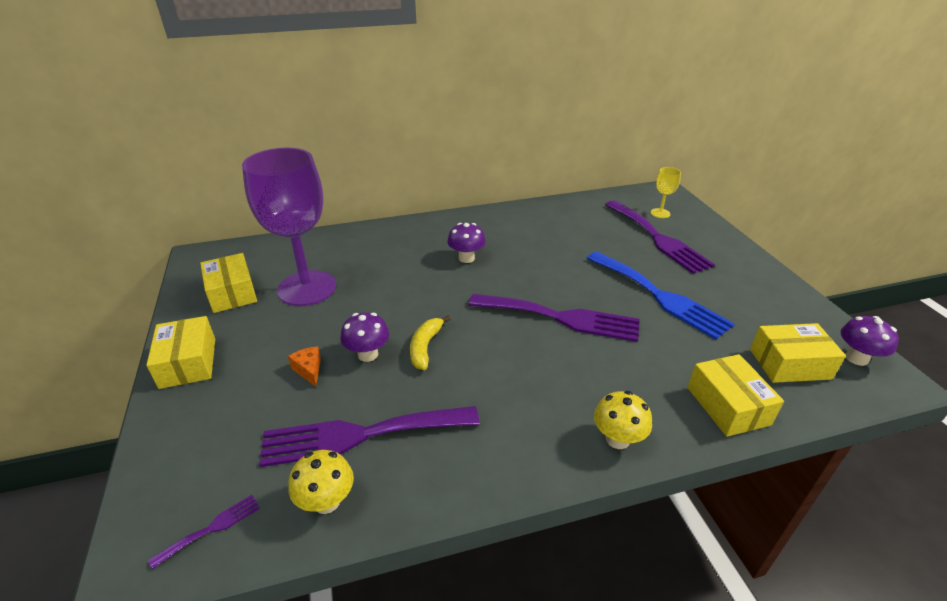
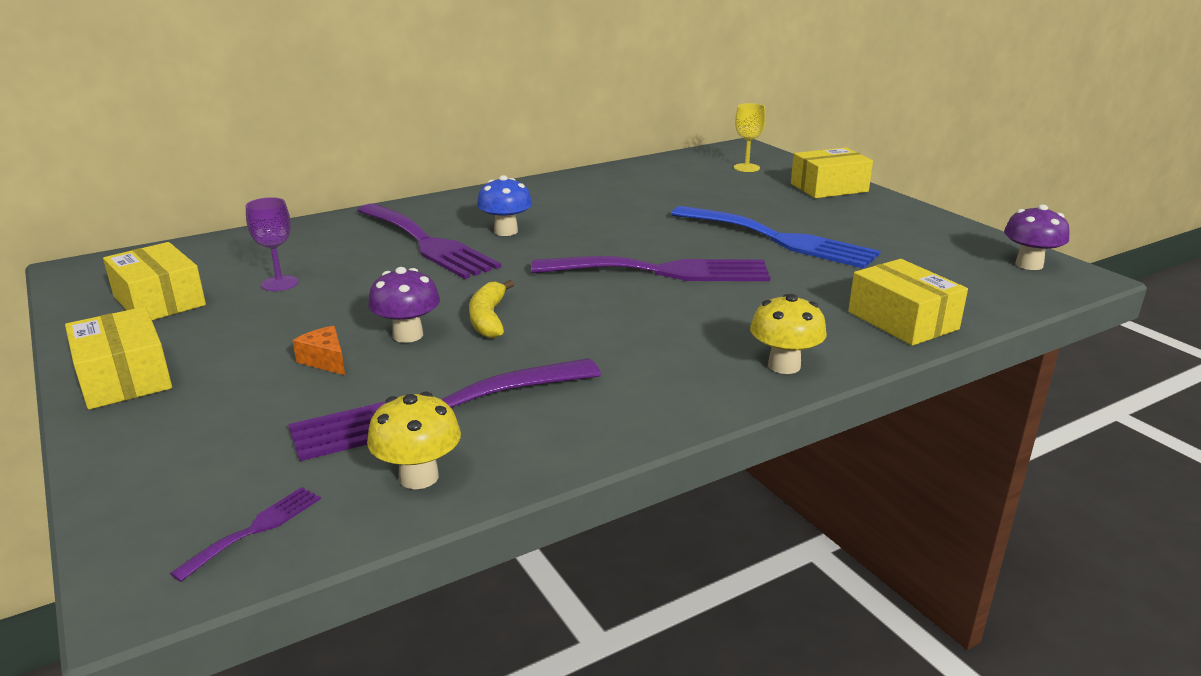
camera: 15 degrees left, 10 degrees down
purple goblet [242,148,336,306] -> purple goblet [246,197,298,291], size x0.41
purple mushroom [447,223,486,263] -> blue mushroom [477,175,532,236]
purple fork [605,200,715,274] -> purple fork moved to [357,203,501,279]
yellow box [750,323,846,383] -> yellow box moved to [791,147,873,198]

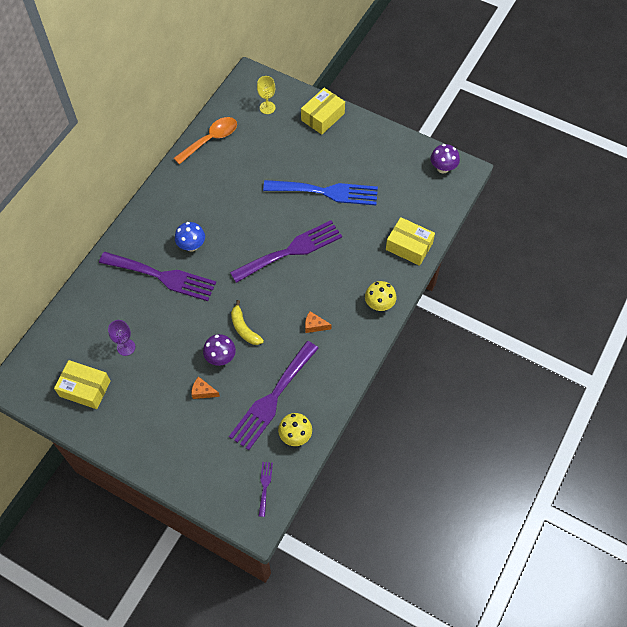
camera: 30 degrees left, 35 degrees up
yellow box [65,307,172,409] -> none
none -> orange spoon [174,117,237,164]
none -> orange cheese [305,311,331,333]

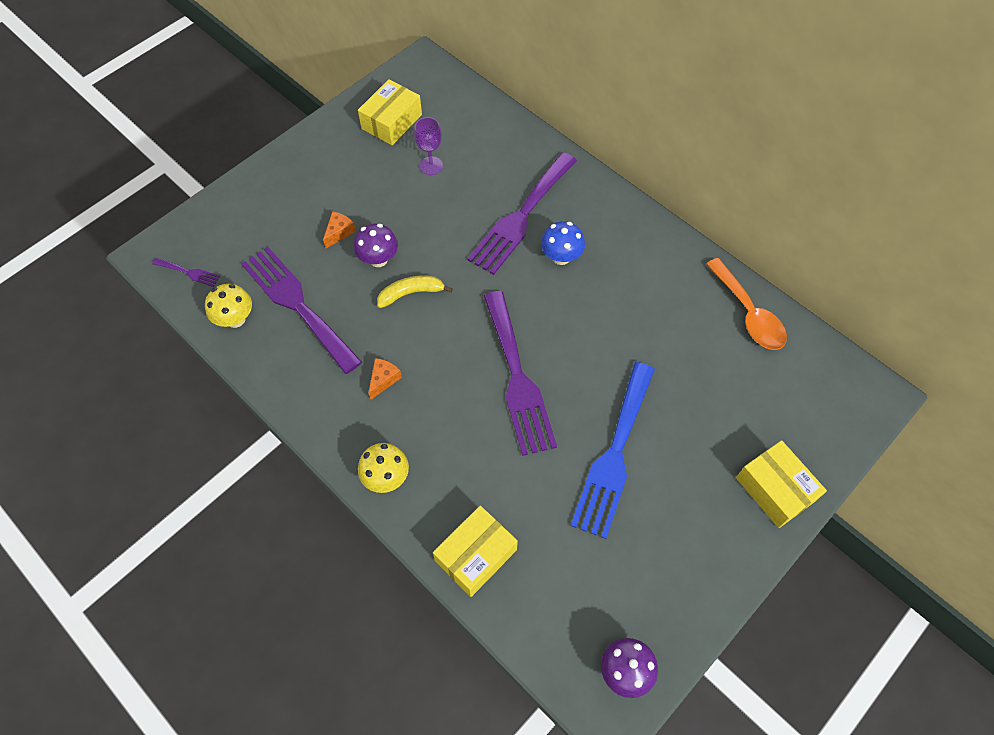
camera: 105 degrees right, 0 degrees up
yellow goblet [257,76,275,114] -> none

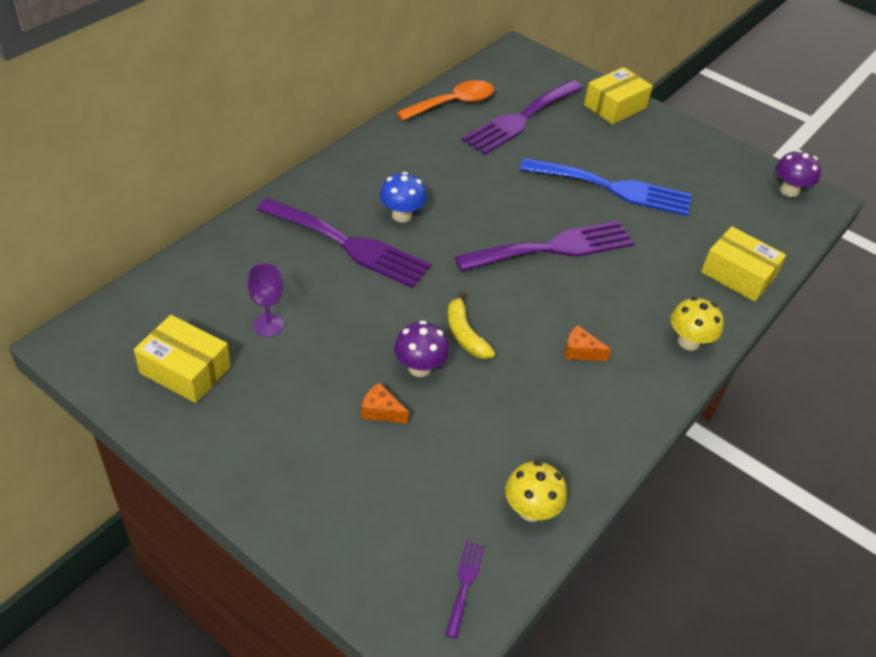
camera: 100 degrees left, 15 degrees down
purple fork [241,247,362,374] -> purple fork moved to [462,80,583,155]

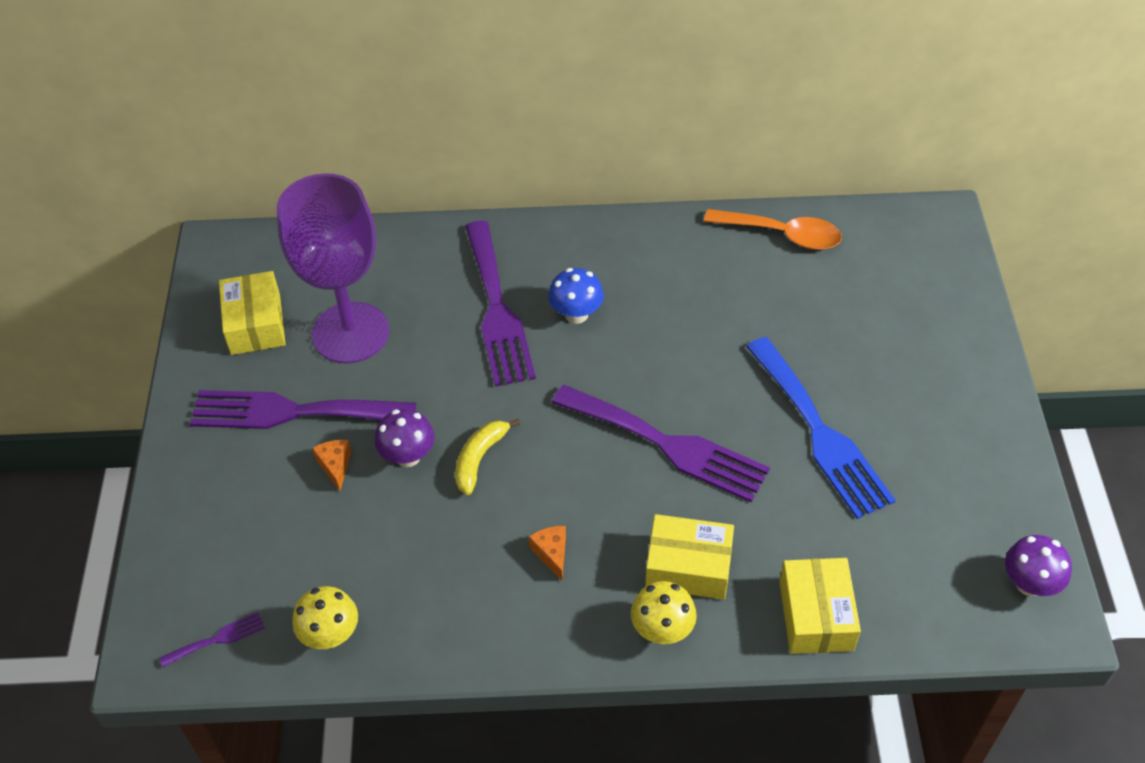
camera: 55 degrees right, 5 degrees up
purple goblet [247,263,284,337] -> purple goblet [277,173,389,364], size x2.45
purple fork [462,80,583,155] -> purple fork moved to [190,390,416,429]
yellow box [584,67,653,124] -> yellow box moved to [645,514,734,599]

